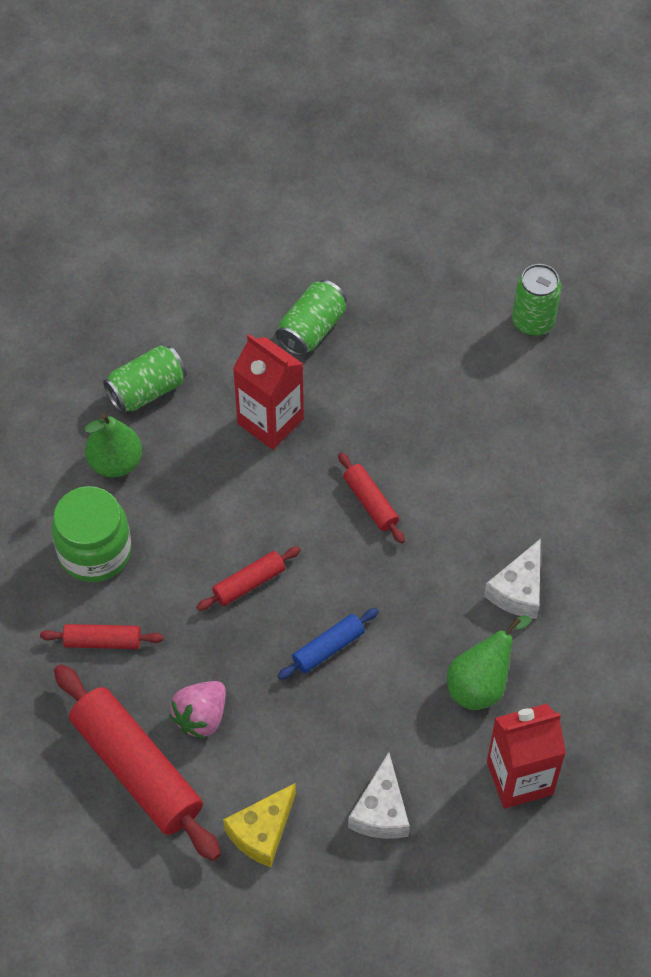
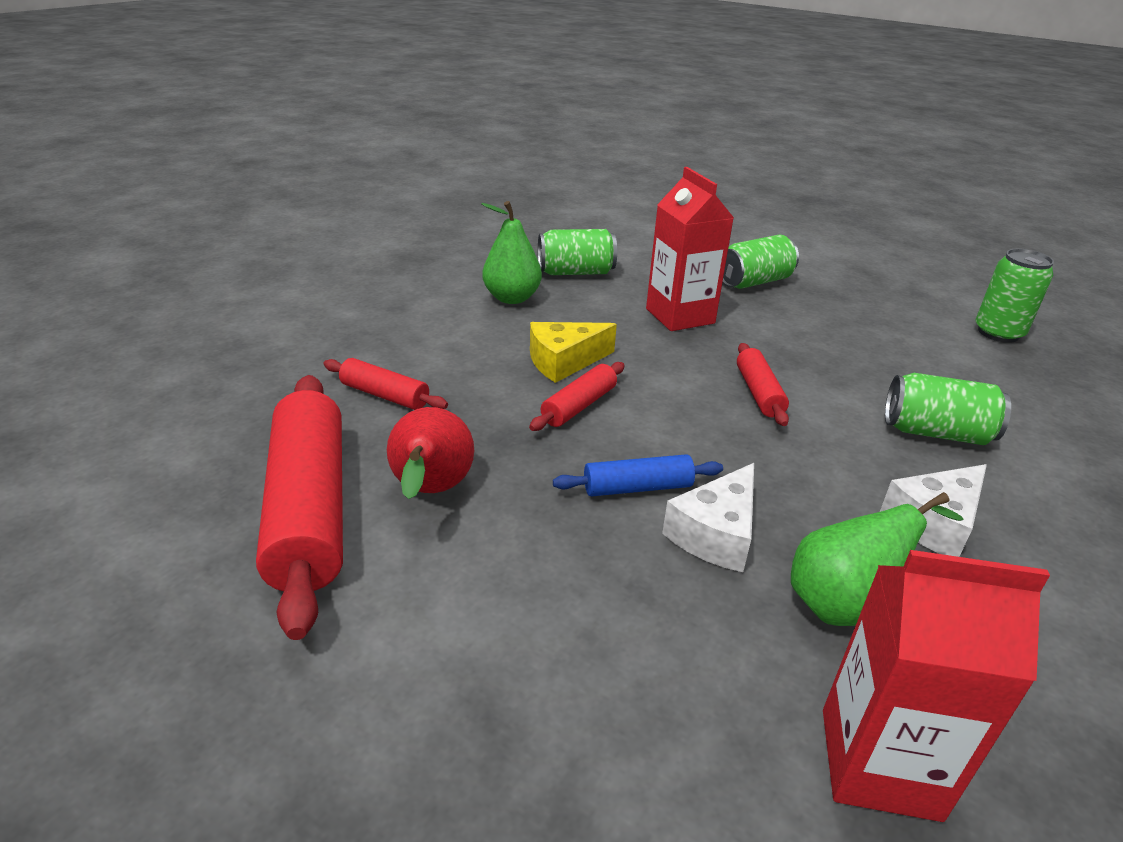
camera: 25 degrees right, 25 degrees down
green jar [51,486,132,582] -> none
pink strawberry [169,681,226,739] -> red pear [387,407,474,499]
red rolling pin [196,547,301,611] -> red rolling pin turned 45 degrees counterclockwise [529,362,625,431]
yellow cheese [223,783,296,867] -> yellow cheese moved to [530,322,617,383]
white cheese [348,752,410,839] -> white cheese moved to [662,463,754,572]
none -> green can [885,373,1011,445]

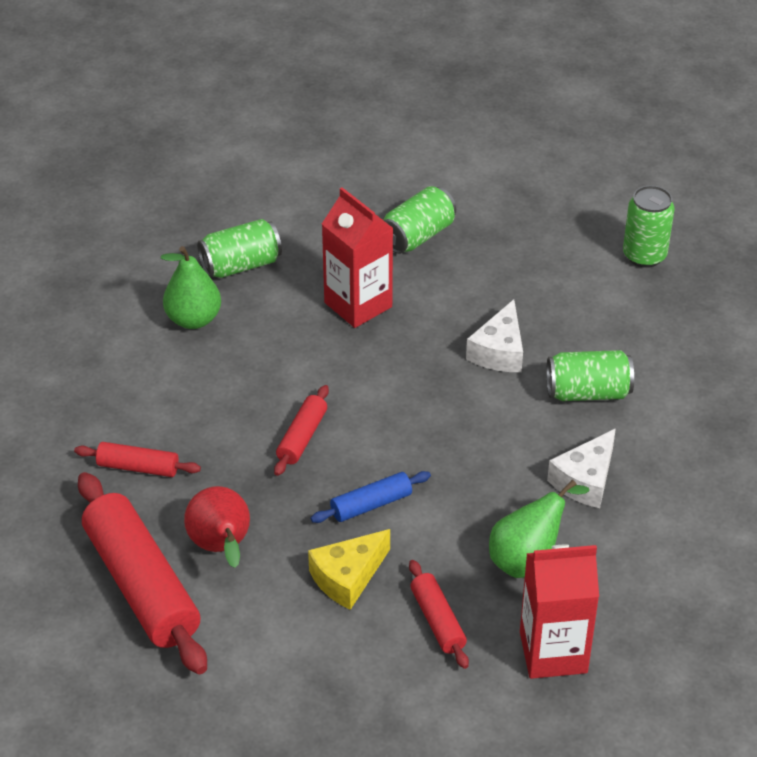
camera: 15 degrees left, 10 degrees up
yellow cheese [530,322,617,383] -> yellow cheese moved to [308,529,390,610]
white cheese [662,463,754,572] -> white cheese moved to [466,299,523,372]
red rolling pin [737,343,789,426] -> red rolling pin moved to [409,560,469,669]

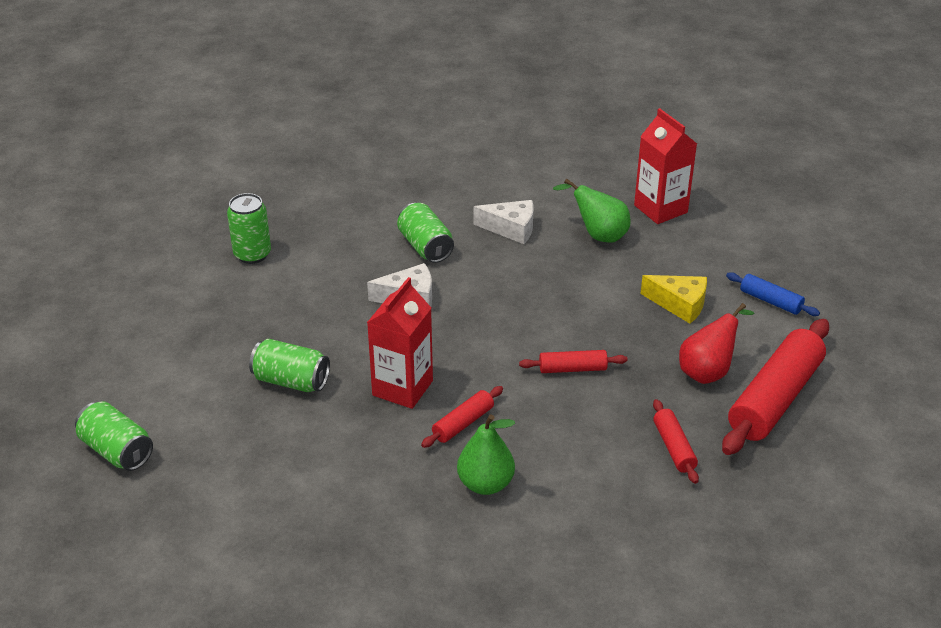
camera: 115 degrees left, 5 degrees down
green can [197,219,282,278] -> green can moved to [75,401,153,471]
blue rolling pin [311,471,431,523] -> blue rolling pin moved to [726,272,820,316]
red rolling pin [409,560,469,669] -> red rolling pin moved to [421,386,503,448]

